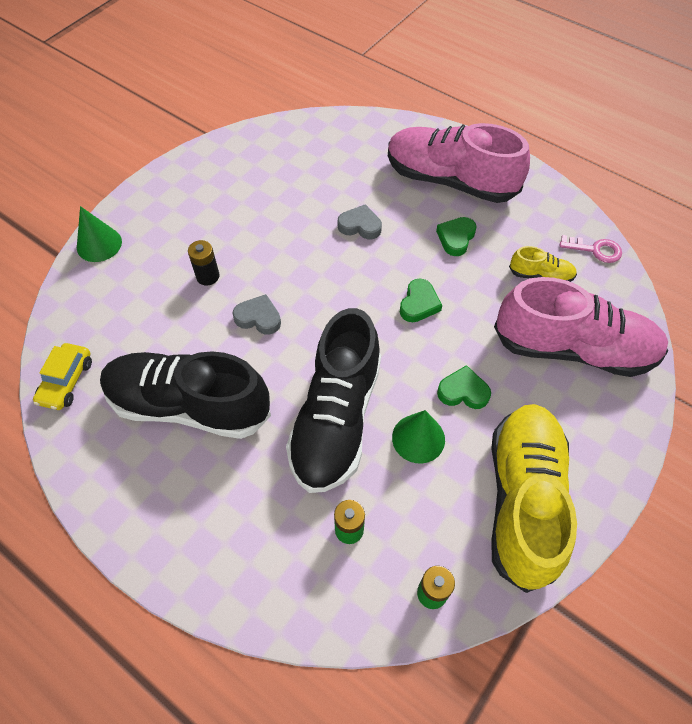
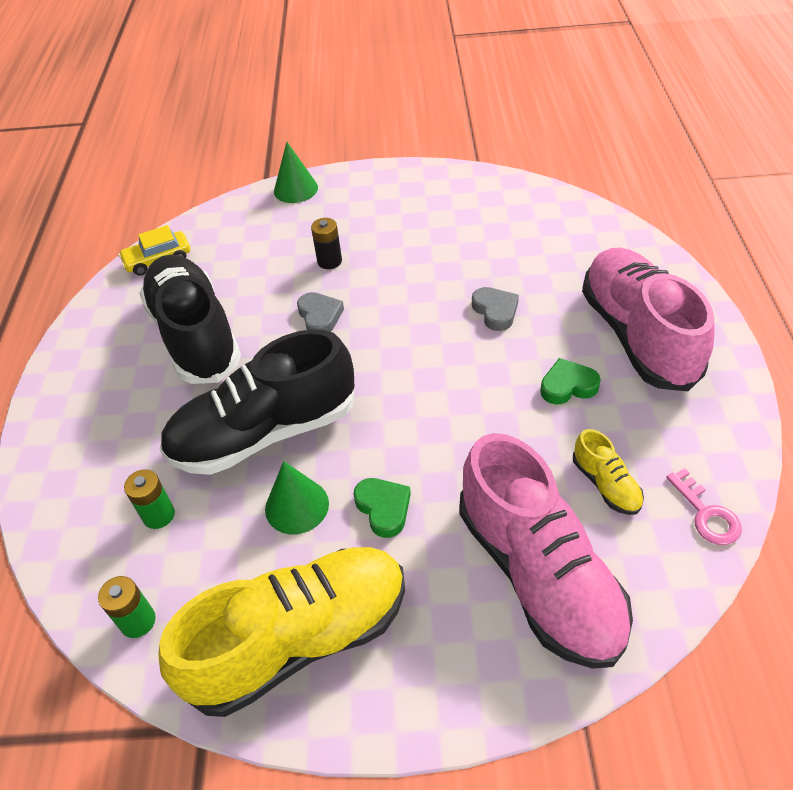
camera: 55 degrees right, 10 degrees down
green heart [400,278,442,322] -> none

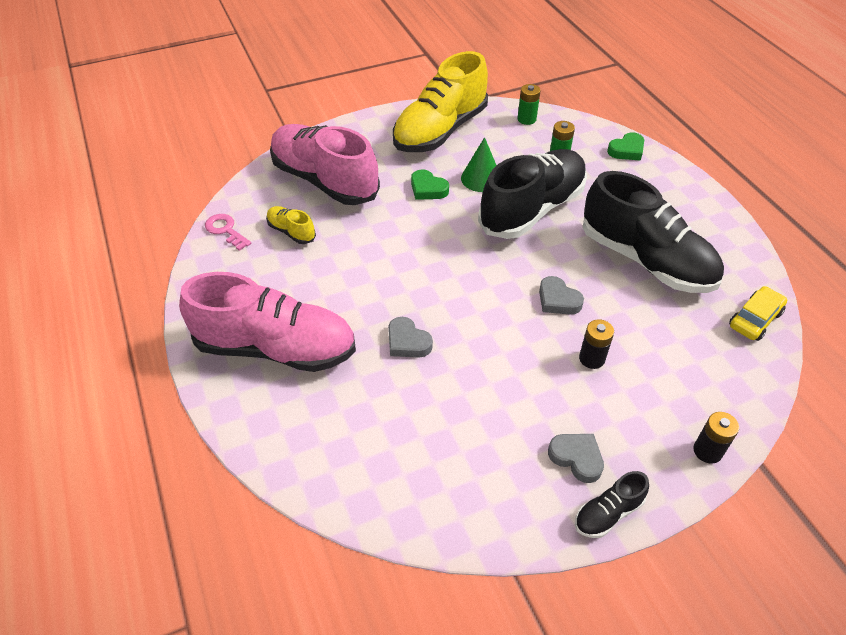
camera: 155 degrees right, 0 degrees up
green cone [274,142,318,203] -> black battery [693,412,739,464]
green heart [540,358,601,404] -> green heart moved to [607,132,644,161]
pink shoe [582,248,715,391] -> pink shoe turned 45 degrees counterclockwise [179,272,356,372]
none -> grey heart [548,434,604,483]
none -> black shoe [575,471,649,538]

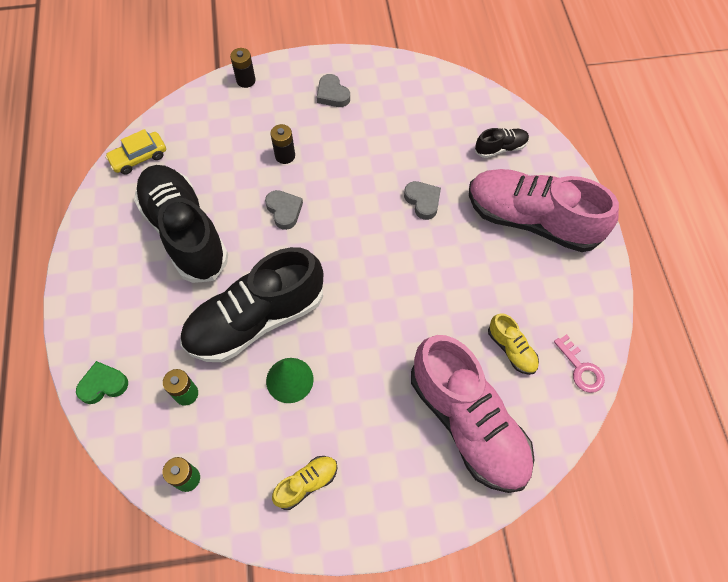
camera: 165 degrees left, 15 degrees up
yellow shoe [393,51,488,152] -> yellow shoe [272,456,338,510], size x0.43
green heart [411,169,449,200] -> none
black shoe [575,471,649,538] -> black shoe moved to [475,128,529,158]

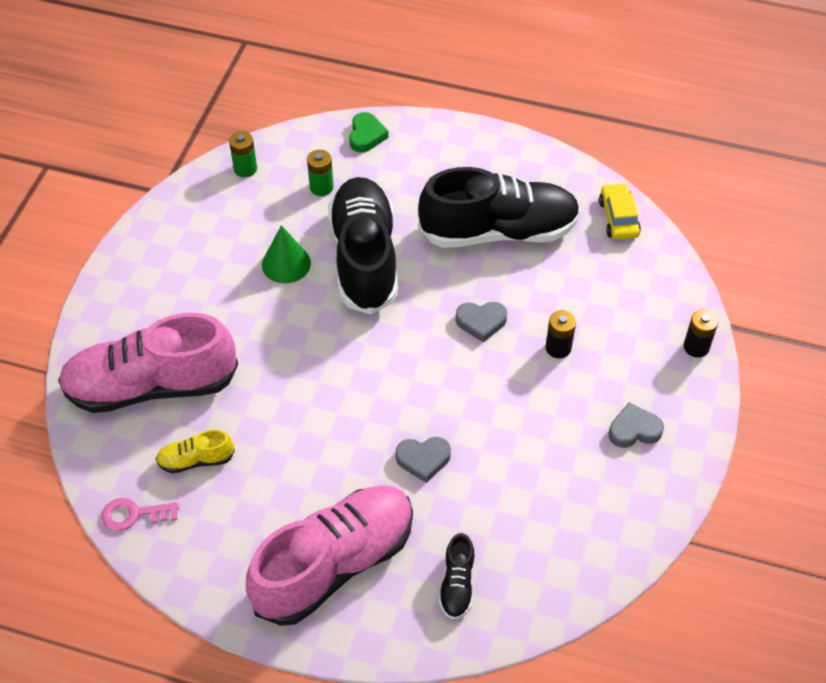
camera: 115 degrees right, 10 degrees down
yellow shoe [272,456,338,510] -> none

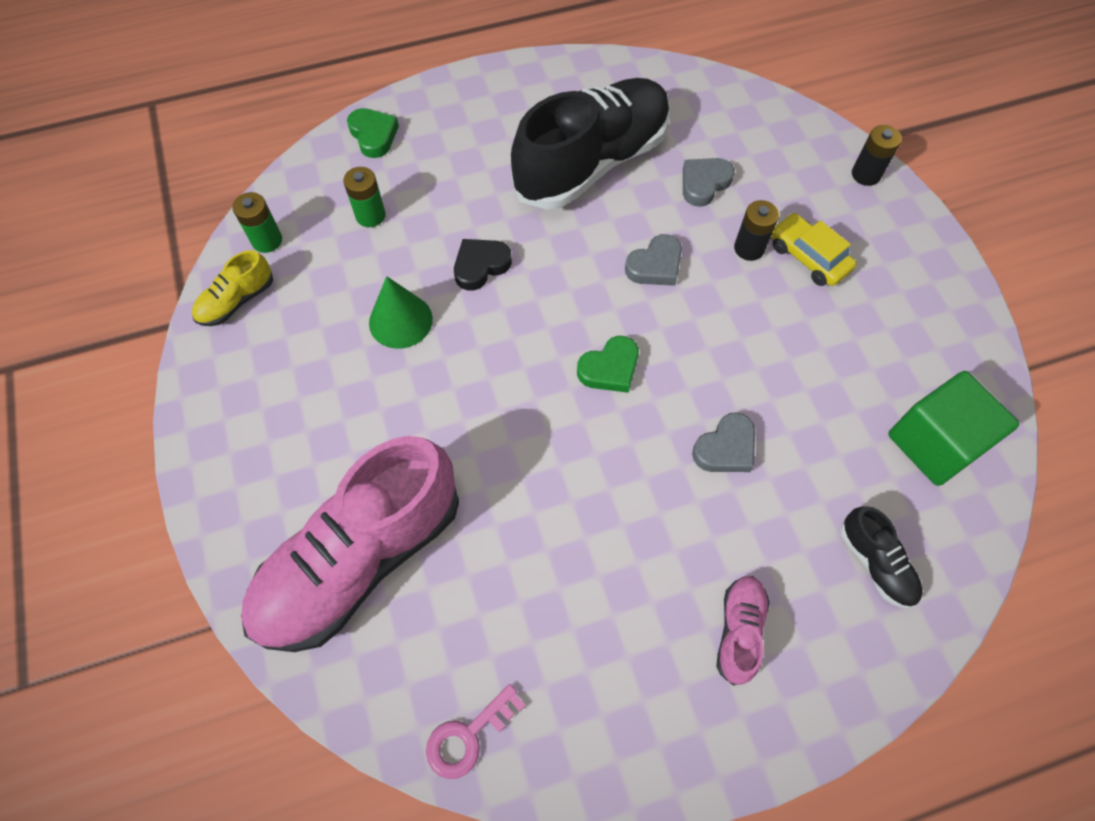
camera: 35 degrees left, 10 degrees up
yellow shoe [156,429,235,473] -> yellow shoe moved to [192,250,273,326]
pink shoe [246,485,413,626] -> pink shoe [716,576,770,686], size x0.43
black shoe [328,177,398,314] -> black heart [454,239,512,291]
yellow car [599,183,641,240] -> yellow car moved to [771,213,856,286]
grey heart [609,403,664,448] -> grey heart moved to [683,158,735,207]
none -> green heart [577,336,639,393]
none -> green cube [888,371,1019,486]

